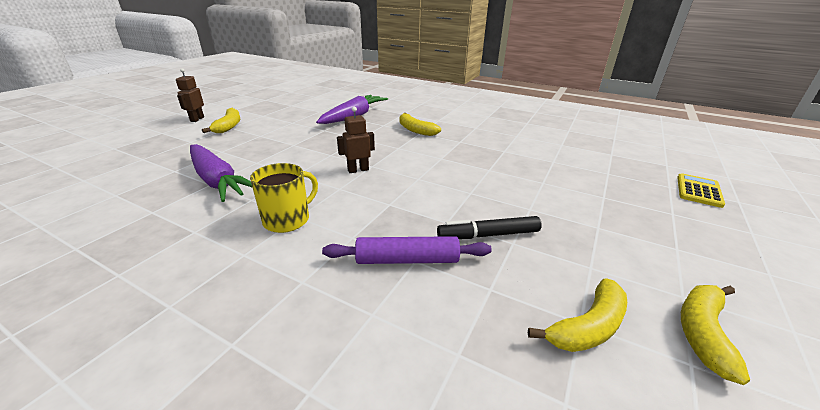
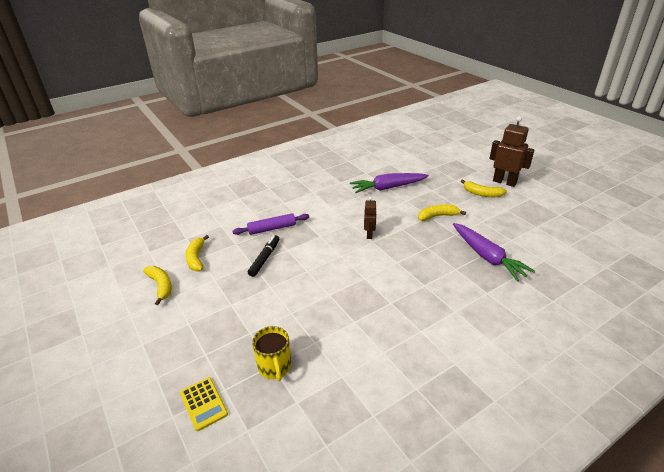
camera: 120 degrees right, 5 degrees up
brown robot [176,68,204,122] -> brown robot [489,116,534,187], size x1.79
yellow mug [250,163,318,233] -> yellow mug moved to [252,326,291,381]
purple rolling pin [322,236,492,264] -> purple rolling pin turned 45 degrees clockwise [233,213,309,235]
yellow banana [400,113,441,136] -> yellow banana moved to [418,204,466,221]

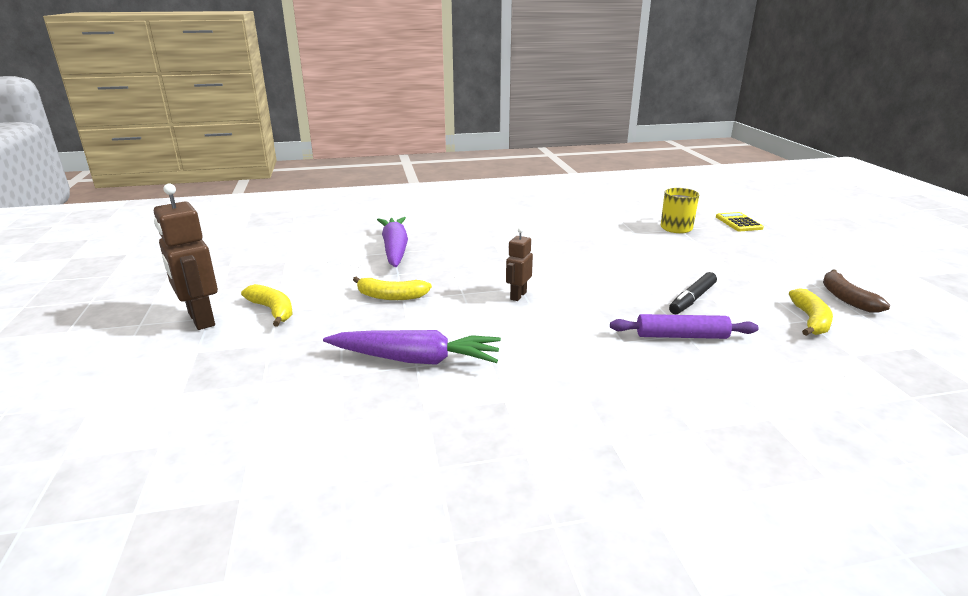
camera: 160 degrees left, 10 degrees down
yellow banana [143,266,172,305] -> brown banana [823,269,890,313]

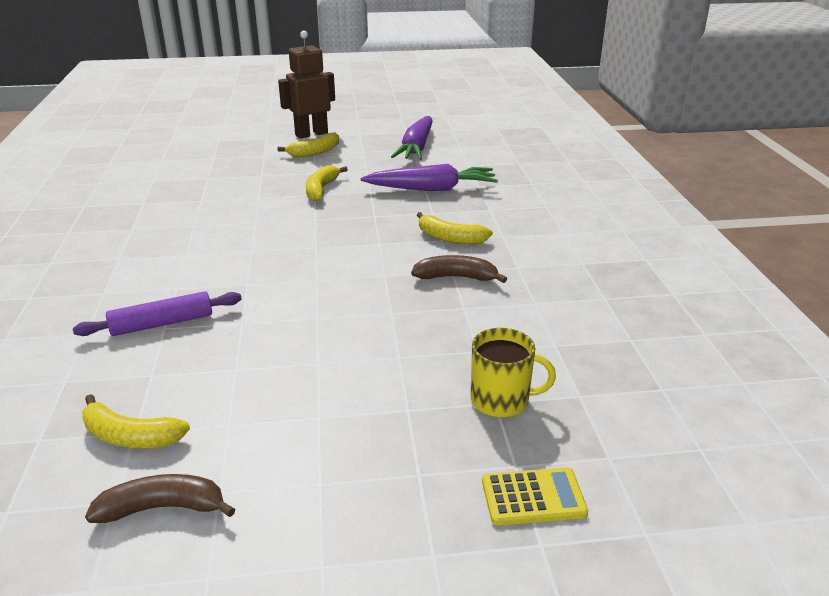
camera: 95 degrees right, 5 degrees up
purple carrot [323,330,501,365] -> purple carrot moved to [391,116,433,160]
brown robot [506,227,533,301] -> none
purple rolling pin [610,314,759,339] -> purple rolling pin turned 60 degrees clockwise [73,291,242,336]
black marker [669,272,717,314] -> none
none -> brown banana [411,255,507,283]
none -> yellow banana [417,212,493,244]

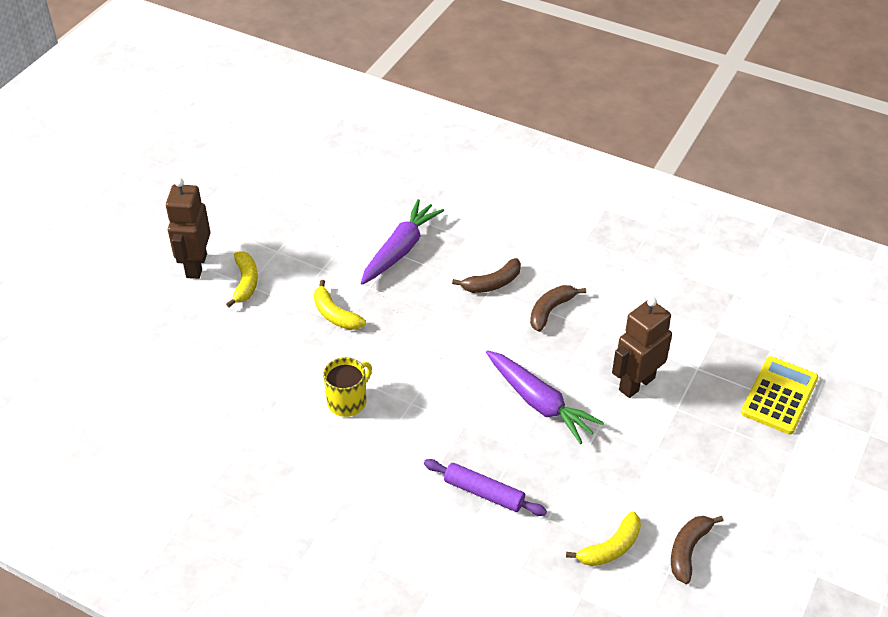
camera: 55 degrees left, 15 degrees up
purple rolling pin [73,291,242,336] -> purple rolling pin turned 75 degrees counterclockwise [424,459,547,516]
purple carrot [391,116,433,160] -> purple carrot moved to [486,350,604,444]
yellow banana [417,212,493,244] -> brown banana [452,258,521,293]
yellow mug [471,328,556,417] -> yellow mug moved to [323,357,372,417]
yellow calculator [482,467,588,525] -> yellow calculator [741,356,818,435], size x1.51
none -> brown robot [612,297,672,398]

